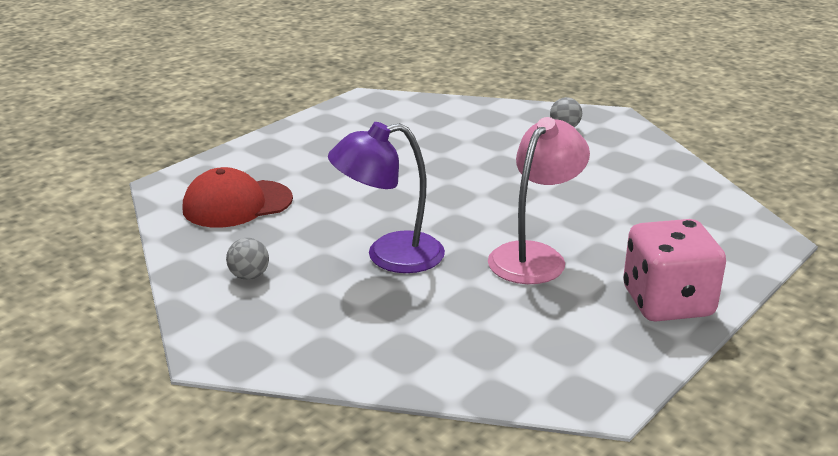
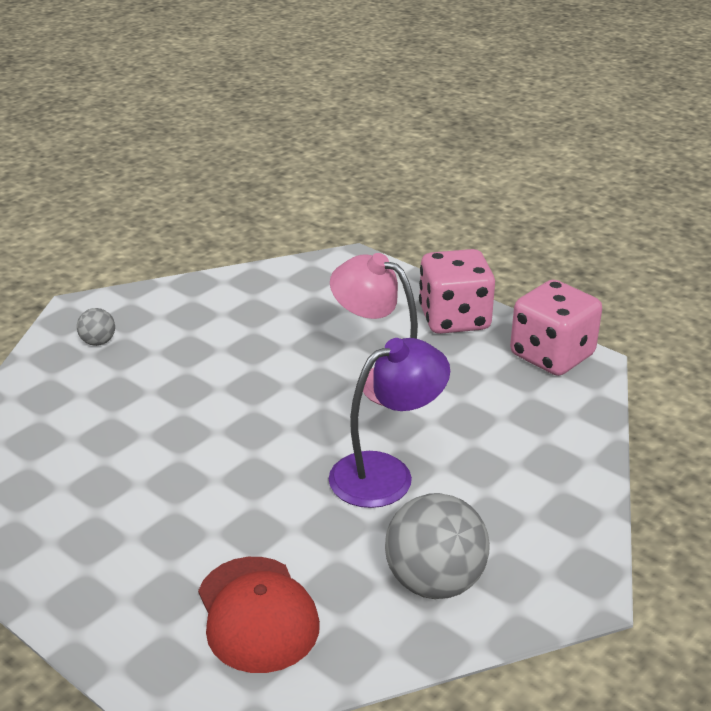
camera: 90 degrees left, 5 degrees up
grey ball [226,238,269,280] -> grey ball [385,493,490,599], size x2.08
purple lamp [328,122,445,273] -> purple lamp turned 105 degrees counterclockwise [329,338,450,508]
none -> pink dice [510,280,602,376]

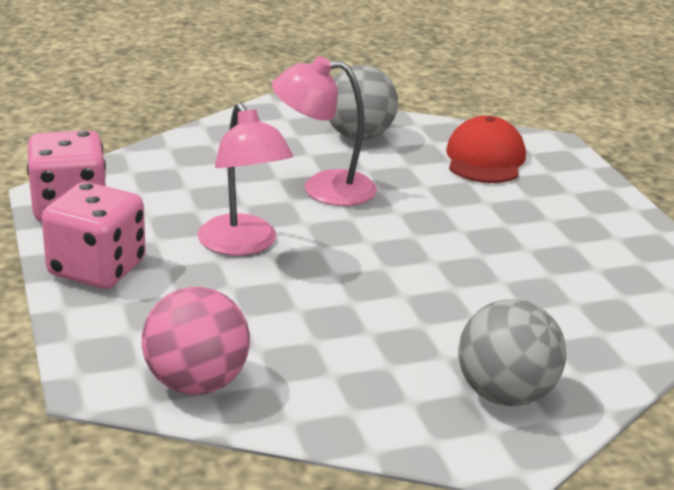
camera: 150 degrees left, 5 degrees down
grey ball [77,308,115,346] -> grey ball [458,299,566,406], size x2.08
purple lamp [329,338,450,508] -> pink lamp [272,56,377,206]
none -> pink ball [142,287,250,395]

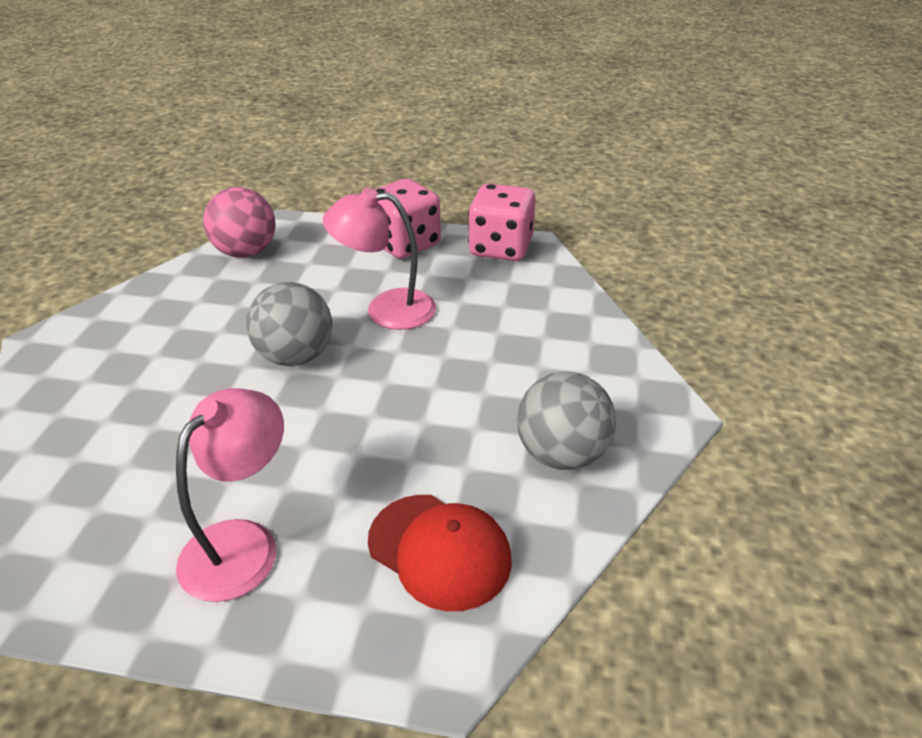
camera: 120 degrees right, 10 degrees up
pink lamp [272,56,377,206] -> pink lamp moved to [176,388,284,602]
grey ball [458,299,566,406] -> grey ball moved to [246,282,332,366]

